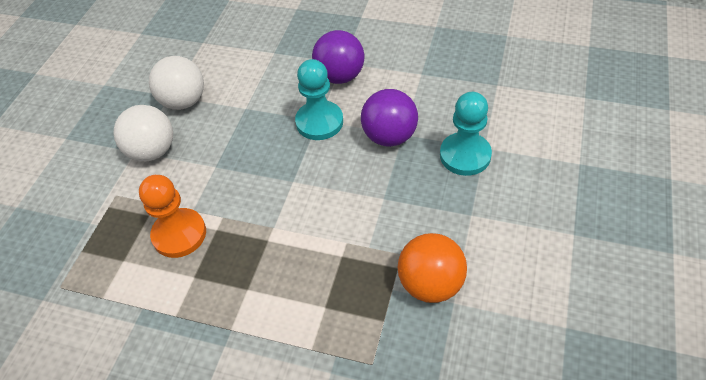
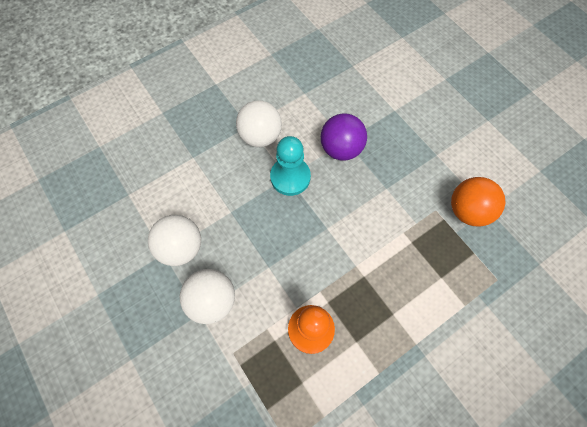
camera: 55 degrees left, 15 degrees up
purple ball [312,30,364,84] -> white ball [236,100,282,147]
turquoise pawn [440,92,492,176] -> none

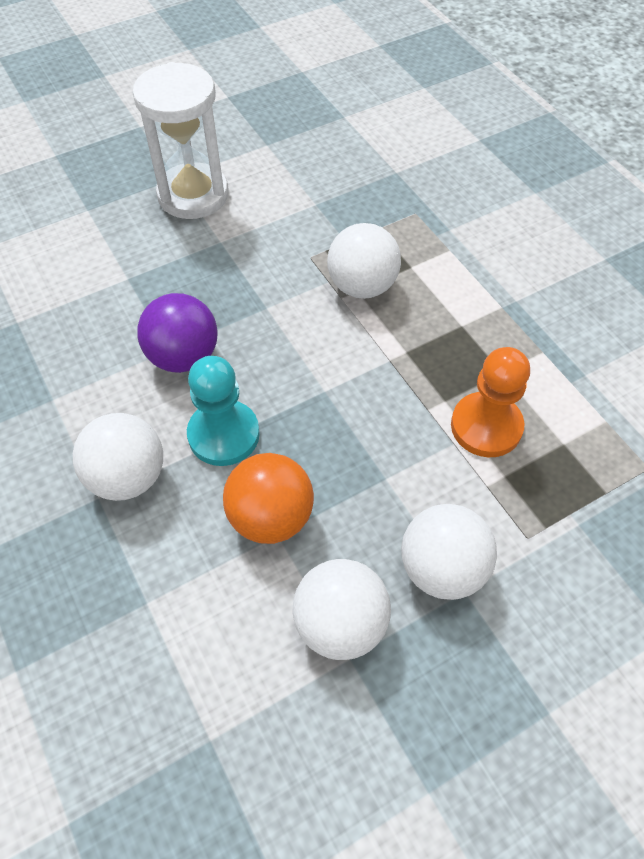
camera: 85 degrees left, 10 degrees down
orange ball [451,177,505,226] -> orange ball moved to [223,453,314,544]
none -> white hourglass [132,62,229,219]
none -> white ball [327,223,401,299]

